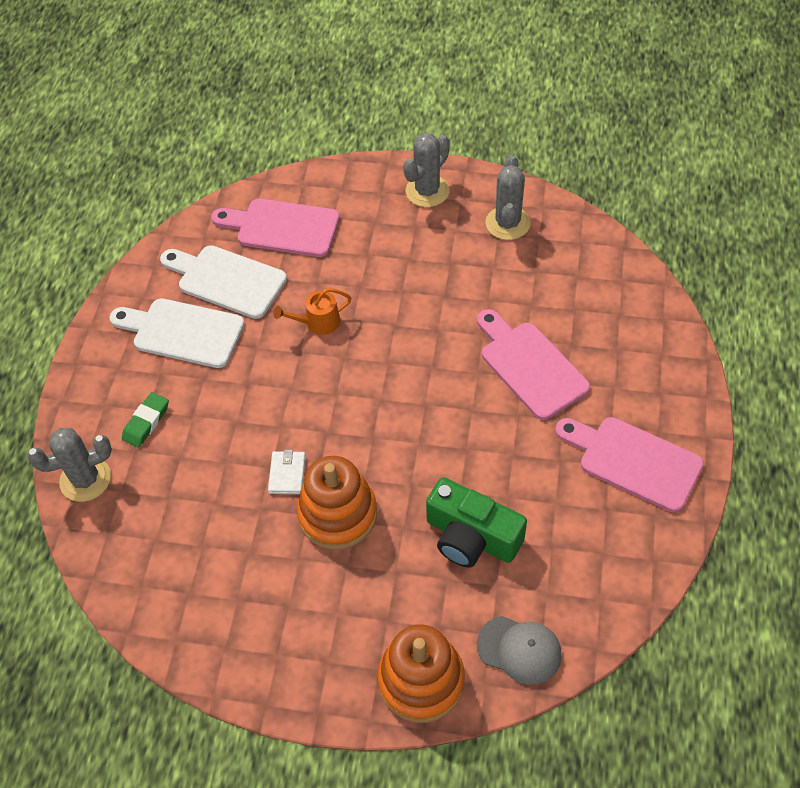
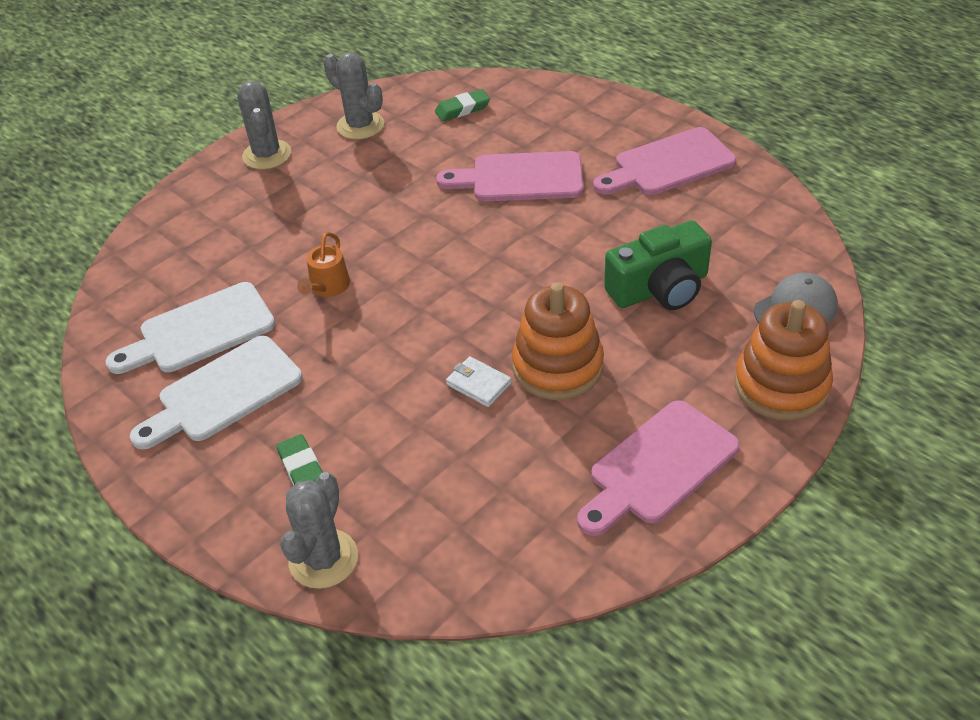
camera: 55 degrees left, 10 degrees down
pink cutting board [211,199,340,257] -> pink cutting board moved to [577,400,740,536]
none -> green eraser [435,89,490,121]

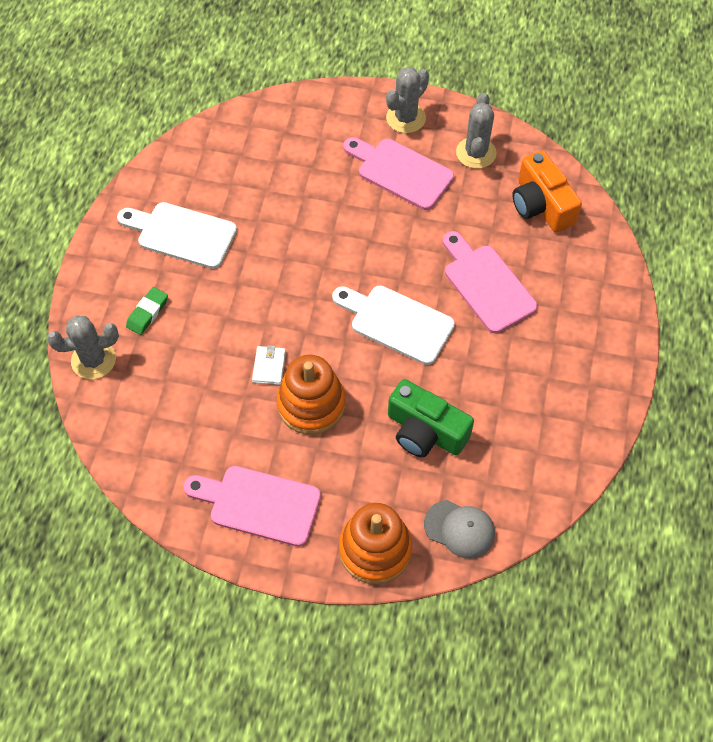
camera: 55 degrees right, 15 degrees up
white cutting board [106,282,275,374] -> white cutting board moved to [332,286,455,365]
orange watering can [297,232,350,297] -> none
green eraser [435,89,490,121] -> orange camera [512,150,582,232]
pink cutting board [593,127,736,195] -> pink cutting board moved to [343,137,454,210]

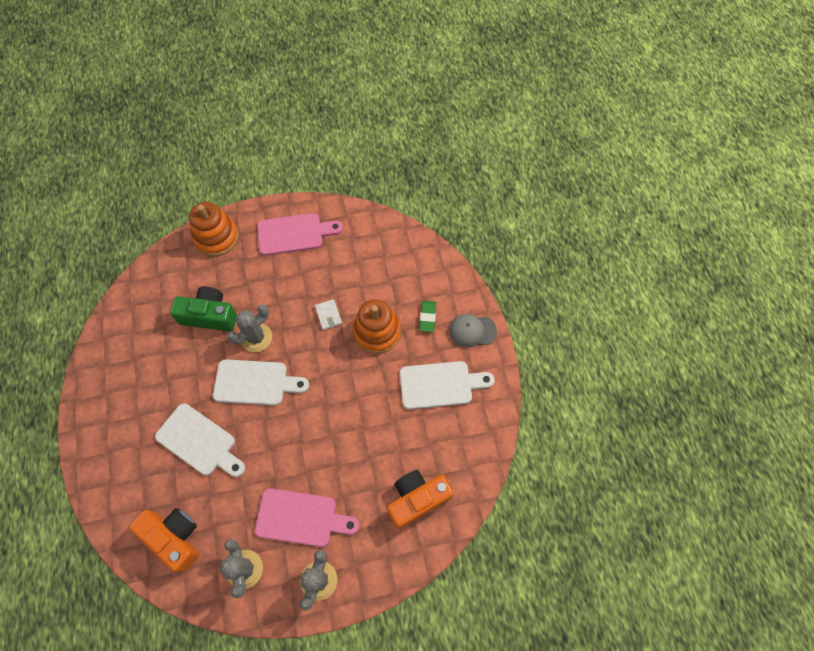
camera: 155 degrees right, 5 degrees up
grey cactus [47,315,119,379] -> grey cactus moved to [227,304,272,352]
orange stacking toy [277,355,346,435] -> orange stacking toy moved to [353,299,401,354]
grey cap [424,500,495,559] -> grey cap moved to [449,314,497,348]
pink cutting board [443,231,538,333] -> white cutting board [155,403,245,477]
none -> orange camera [387,470,454,529]

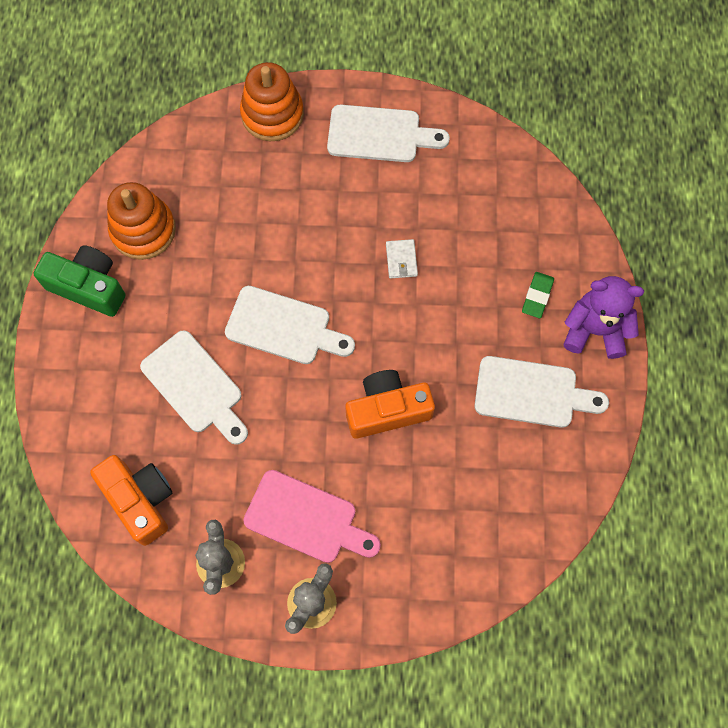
camera: 15 degrees right, 5 degrees up
green camera [170,286,237,331] -> green camera moved to [33,245,126,317]
grey cactus [227,304,272,352] -> none
pink cutting board [257,213,343,256] -> white cutting board [327,105,450,162]
orange stacking toy [353,299,401,354] -> orange stacking toy moved to [107,182,176,260]
orange camera [387,470,454,529] -> orange camera moved to [346,370,435,439]
grey cap [449,314,497,348] -> purple teddy bear [563,276,644,359]

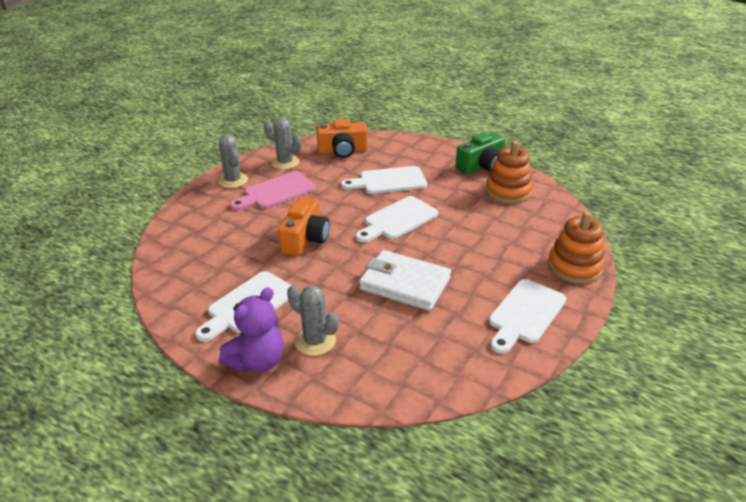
camera: 120 degrees right, 35 degrees down
white wallet [386,239,418,279] -> white wallet [359,250,451,311], size x2.37
green eraser [522,272,554,318] -> grey cactus [287,285,339,356]

